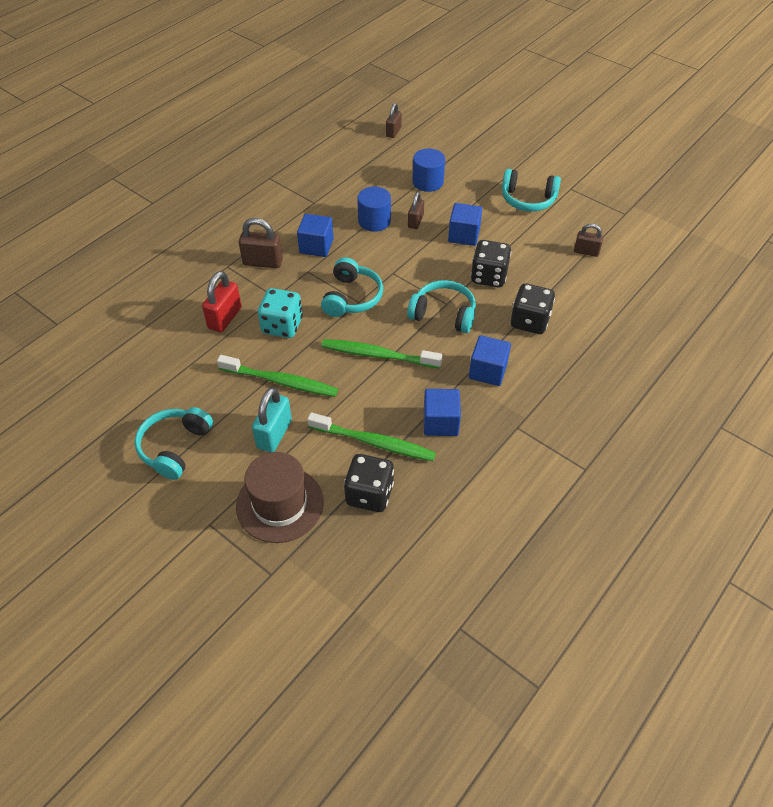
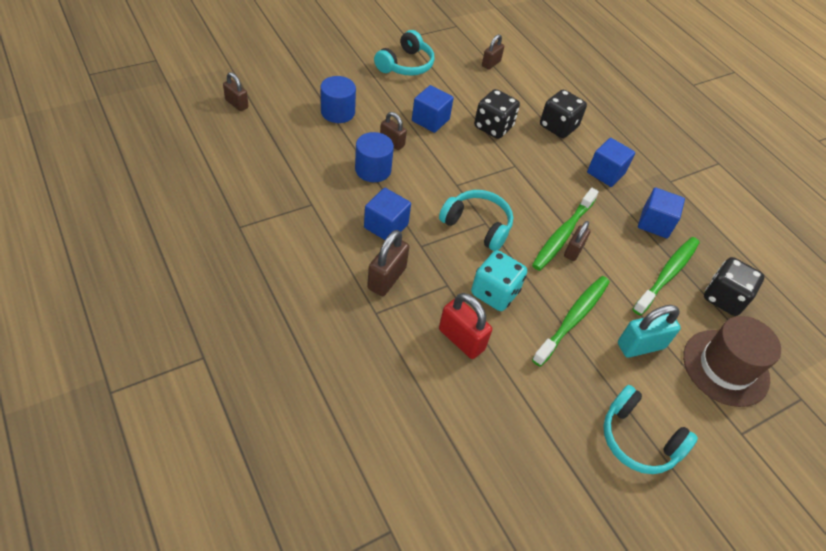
camera: 75 degrees left, 0 degrees up
turquoise padlock [252,387,292,452] -> turquoise padlock turned 60 degrees counterclockwise [618,305,681,358]
turquoise headphones [407,280,476,333] -> none
none -> brown padlock [564,221,591,261]

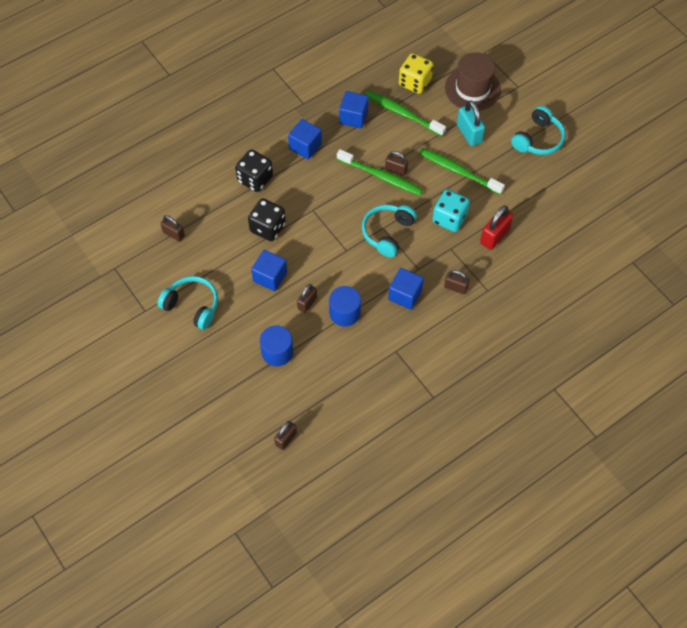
camera: 90 degrees left, 10 degrees up
brown padlock [367,230,409,296] -> brown padlock [444,270,469,294], size x0.65
black dice [704,257,764,316] -> yellow dice [399,53,433,94]

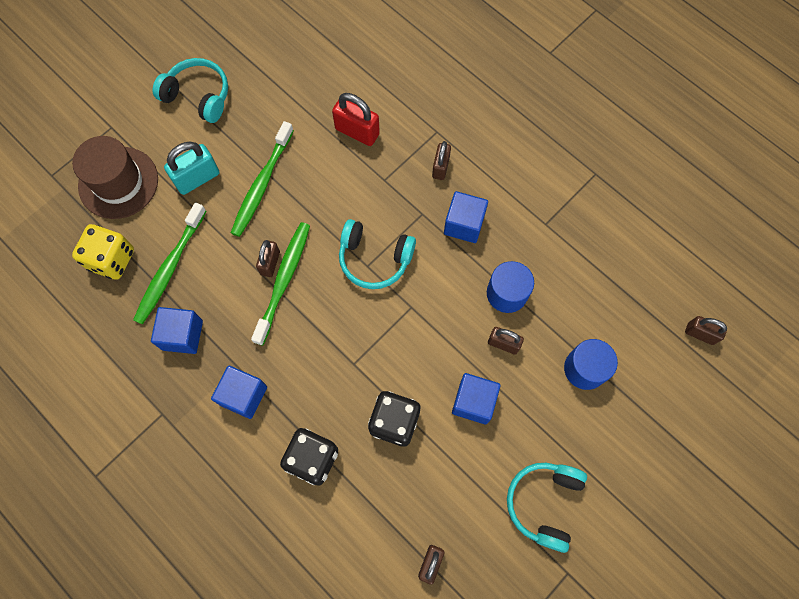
camera: 100 degrees left, 10 degrees up
turquoise dice [432,189,470,232] -> none

